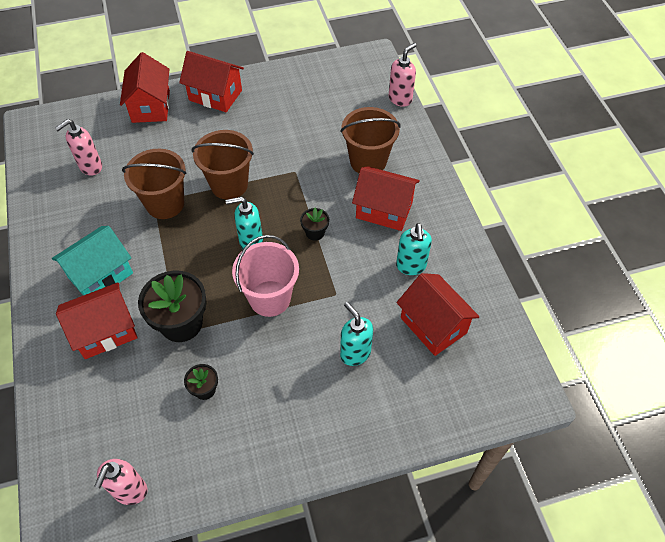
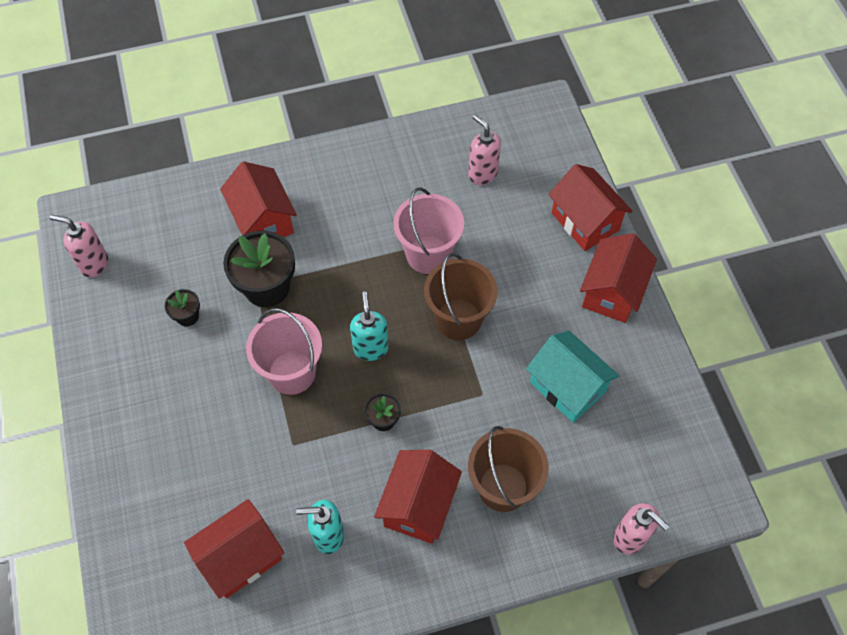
camera: 90 degrees right, 5 degrees up
turquoise house [52,226,133,295] -> turquoise house moved to [526,331,619,423]
red house [120,52,170,123] -> red house turned 60 degrees clockwise [548,164,633,251]
brown bucket [122,149,187,219] -> pink bucket [393,187,464,274]
turquoise soap dispenser [340,302,373,366] -> none

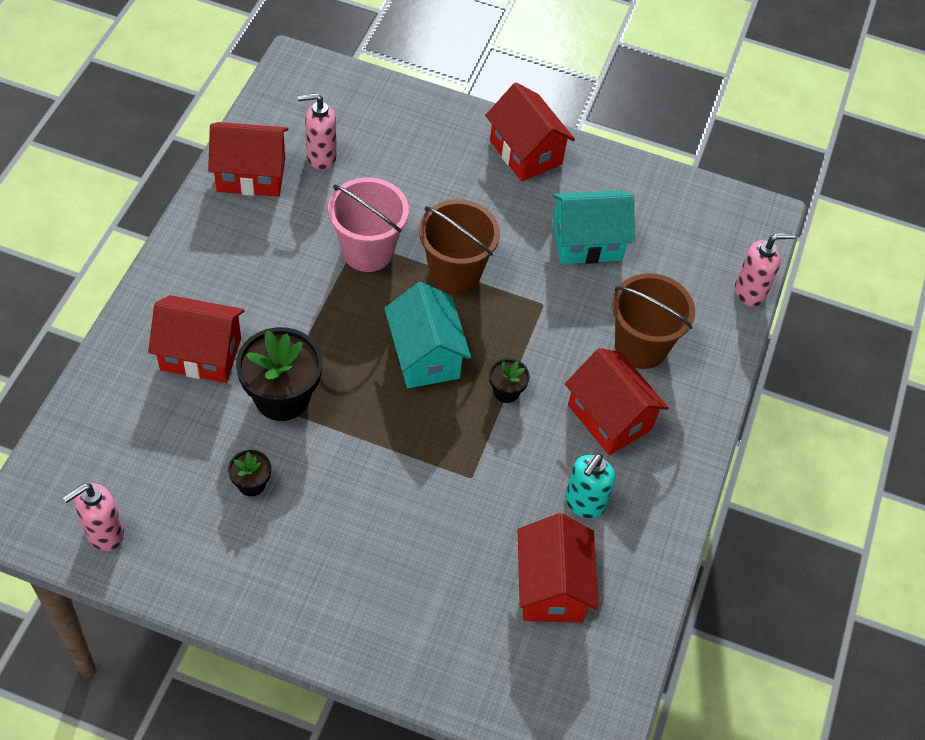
camera: 60 degrees left, 5 degrees down
pink bucket [246,308,322,395] -> none
turquoise soap dispenser [350,292,389,361] -> turquoise house [384,282,471,388]
red house [548,164,633,251] -> red house moved to [208,122,288,197]

